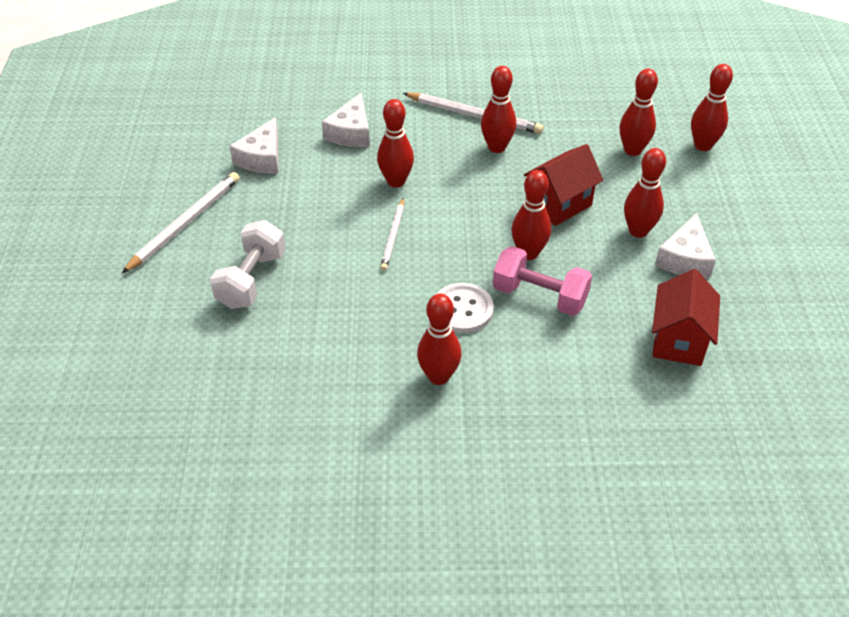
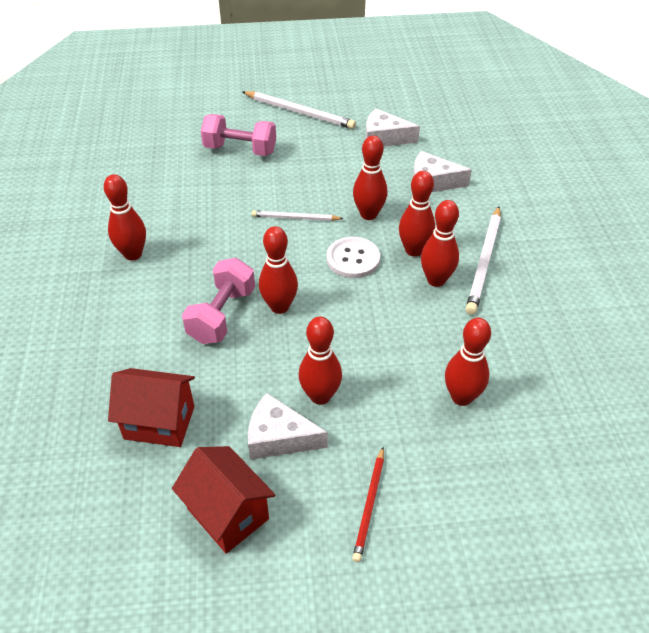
camera: 85 degrees right, 0 degrees up
white dumbbell [210,220,285,309] -> pink dumbbell [201,114,276,156]
white button [437,283,494,333] -> white button moved to [326,237,380,278]
red house [524,144,603,226] -> red house moved to [172,446,275,554]
red bowling pin [691,64,733,151] -> red bowling pin moved to [399,171,435,257]
none -> red pencil [352,447,384,562]

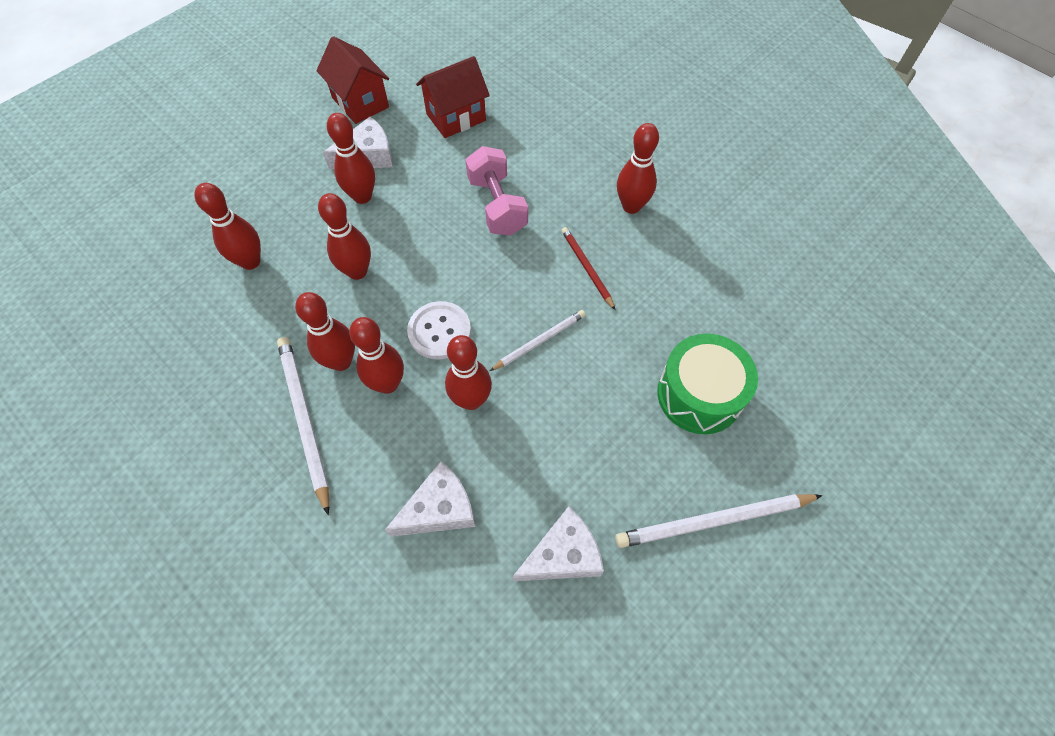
camera: 140 degrees right, 15 degrees up
red house [172,446,275,554] -> red house turned 45 degrees clockwise [317,36,389,124]
pink dumbbell [201,114,276,156] -> green drum [657,334,758,434]
red bowling pin [259,226,298,314] -> red bowling pin moved to [318,193,371,280]
red pencil [352,447,384,562] -> red pencil moved to [561,227,615,310]

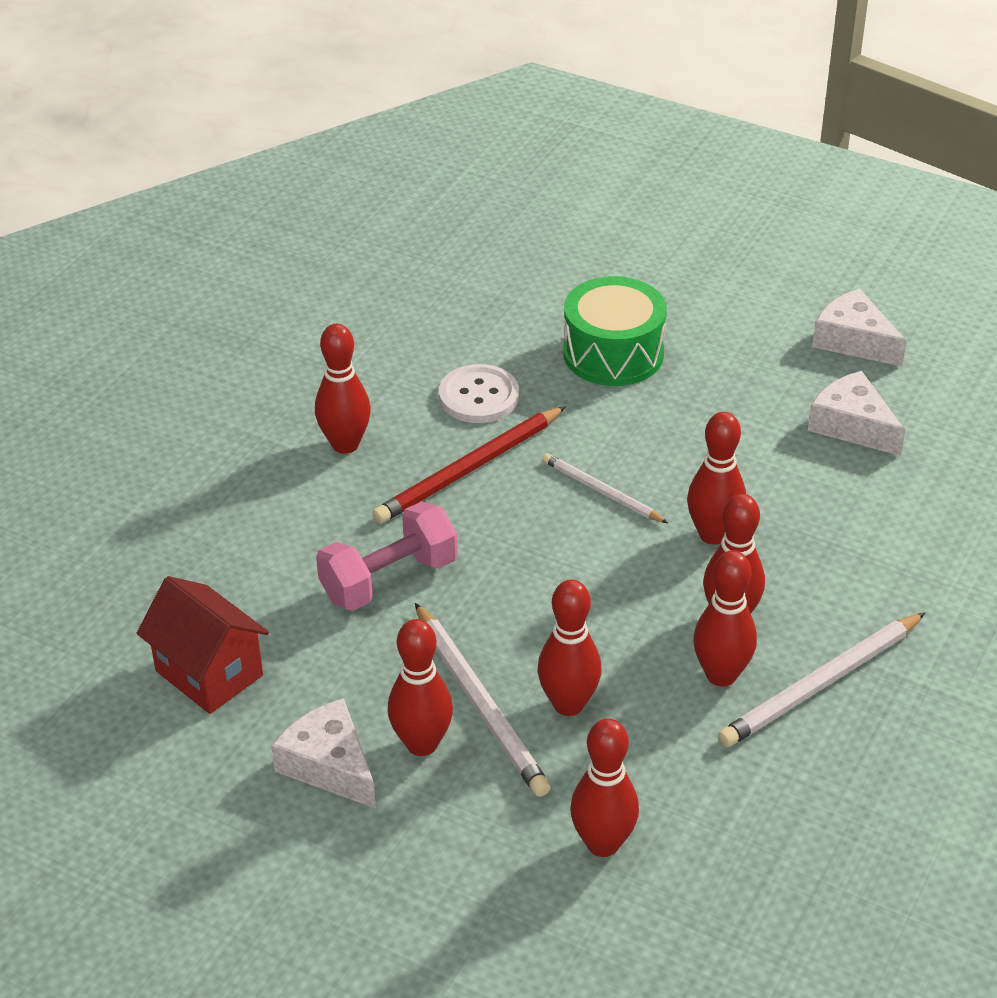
camera: 105 degrees left, 20 degrees down
red house [317,36,389,124] -> none
white cheese [385,461,475,537] -> white cheese moved to [812,289,907,367]
white button [407,301,471,360] -> white button moved to [439,364,519,423]
red pencil [561,227,615,310] -> red pencil [372,406,566,524], size x1.63
white pencil [615,494,823,548] -> white pencil moved to [415,603,551,797]

